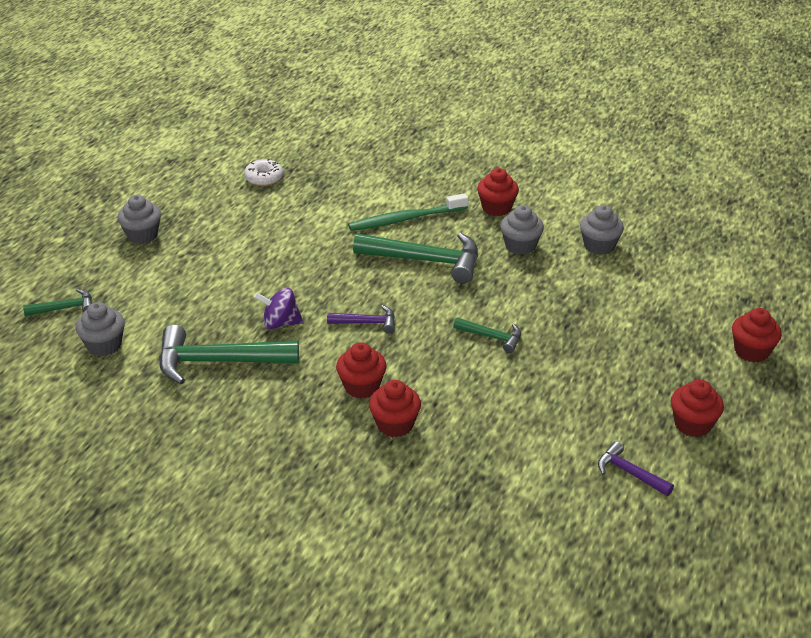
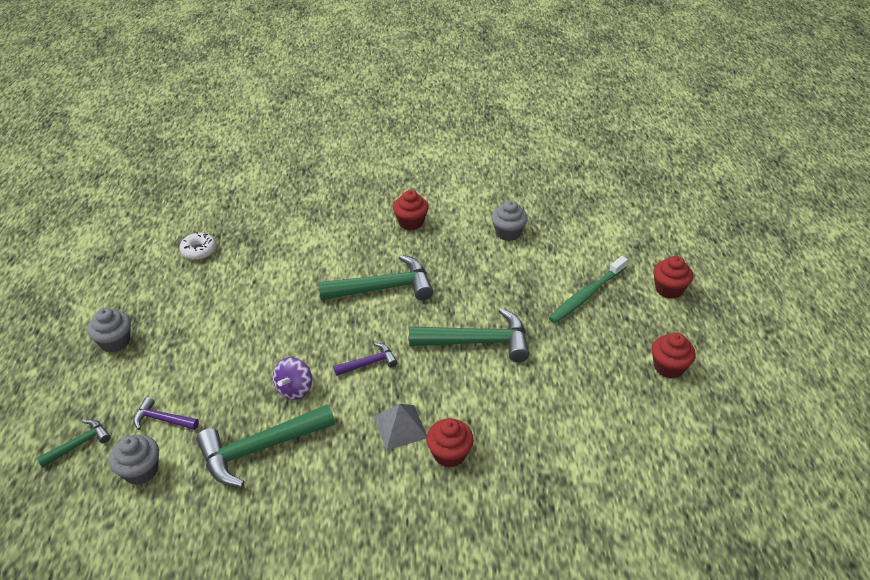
camera: 25 degrees left, 5 degrees up
purple spinning top [254,288,303,329] -> purple spinning top turned 45 degrees counterclockwise [273,357,312,400]
red cupcake [336,342,387,399] -> grey pyramid [374,404,427,450]
green toothbrush [348,193,468,231] -> green toothbrush moved to [549,256,628,323]
green hammer [453,317,521,353] -> green hammer [409,308,529,362], size x1.97
grey cupcake [500,205,544,255] -> none
purple hammer [598,441,674,496] -> purple hammer moved to [134,397,199,430]

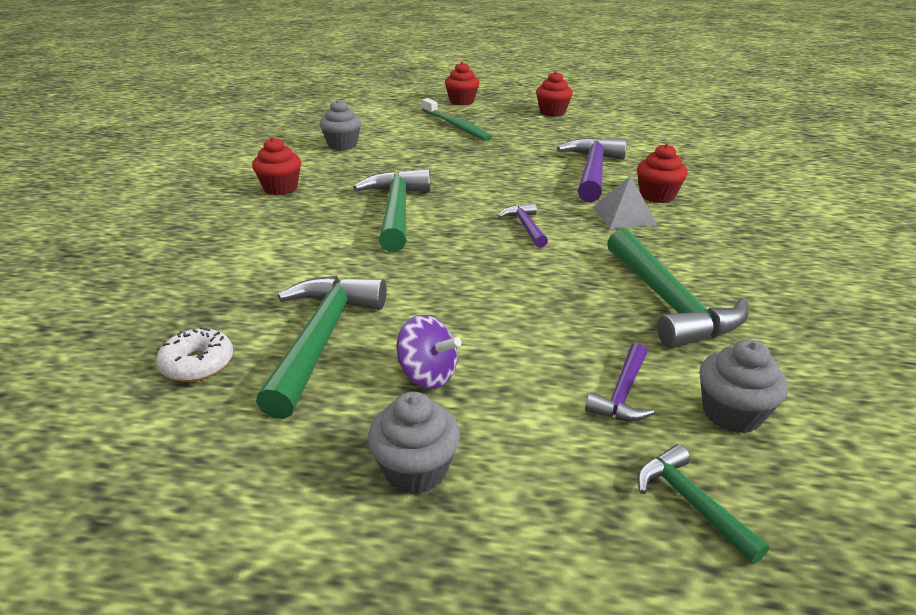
camera: 80 degrees left, 10 degrees down
purple spinning top [273,357,312,400] -> purple spinning top moved to [397,315,462,389]
green hammer [409,308,529,362] -> green hammer moved to [256,276,387,419]
none -> purple hammer [557,137,627,203]

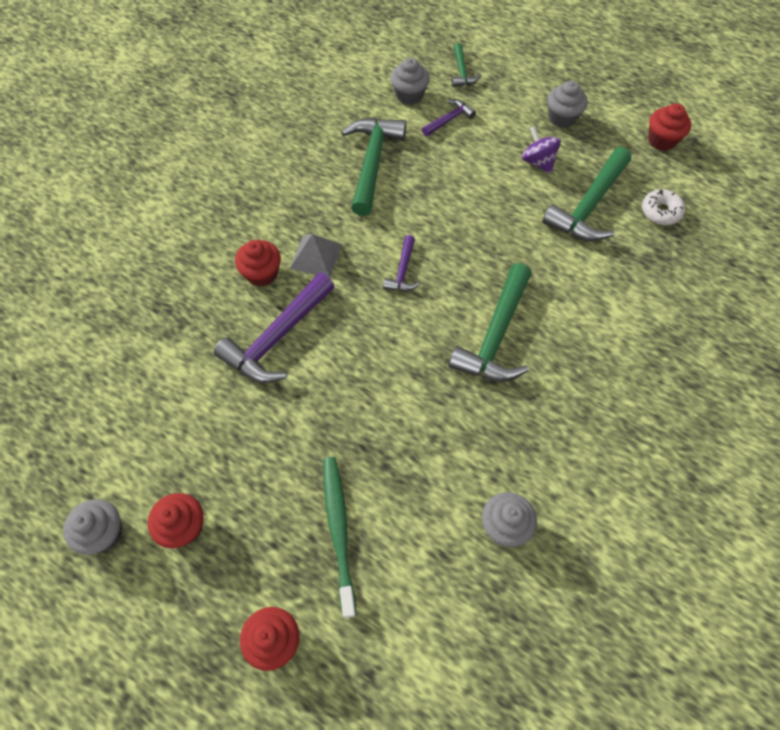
camera: 155 degrees left, 30 degrees up
red cupcake [252,137,301,195] -> red cupcake moved to [648,103,691,151]
none -> grey cupcake [63,499,123,555]

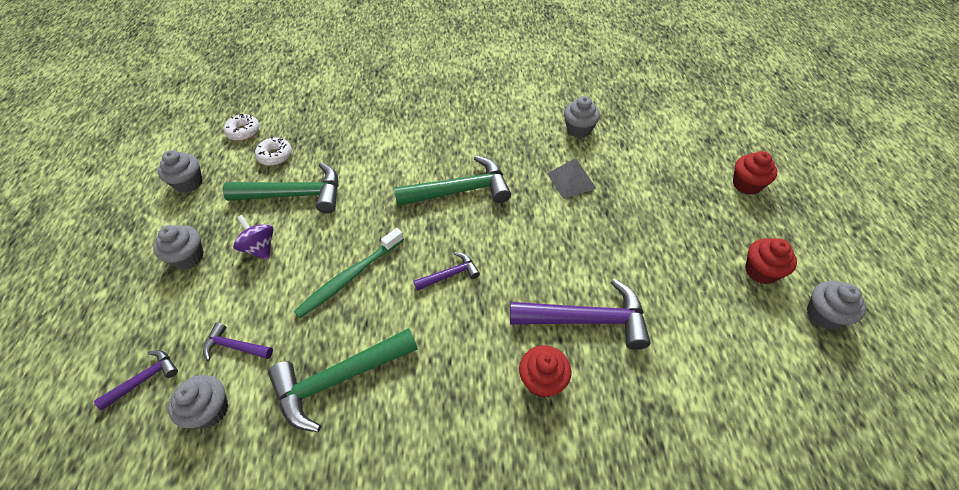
camera: 125 degrees left, 10 degrees down
grey pyramid [290,234,342,278] -> grey pyramid moved to [547,158,596,199]
green toothbrush [324,457,356,618] -> green toothbrush moved to [294,228,404,318]
green hammer [452,43,481,87] -> purple hammer [94,350,178,410]
purple spinning top [522,126,561,174] -> purple spinning top turned 120 degrees clockwise [233,215,274,260]
red cupcake [648,103,691,151] -> grey cupcake [158,150,203,193]
none -> white donut [224,114,259,141]

